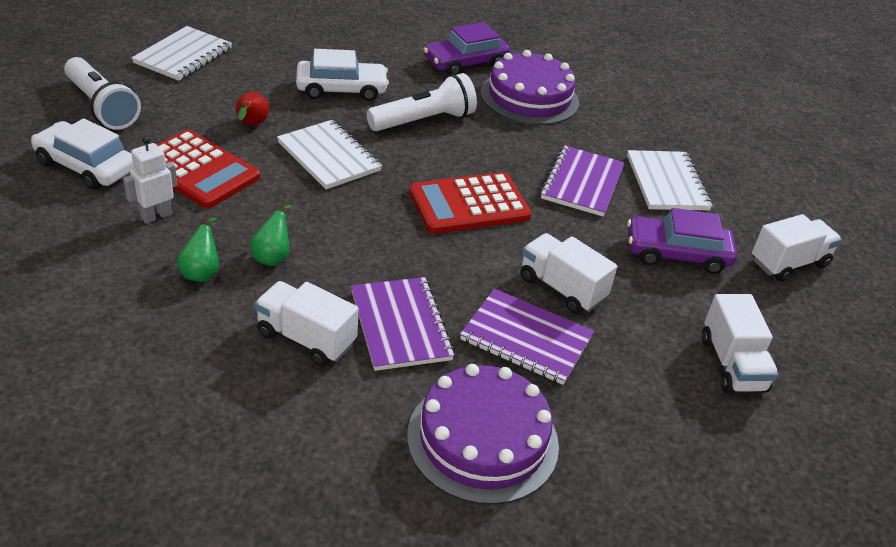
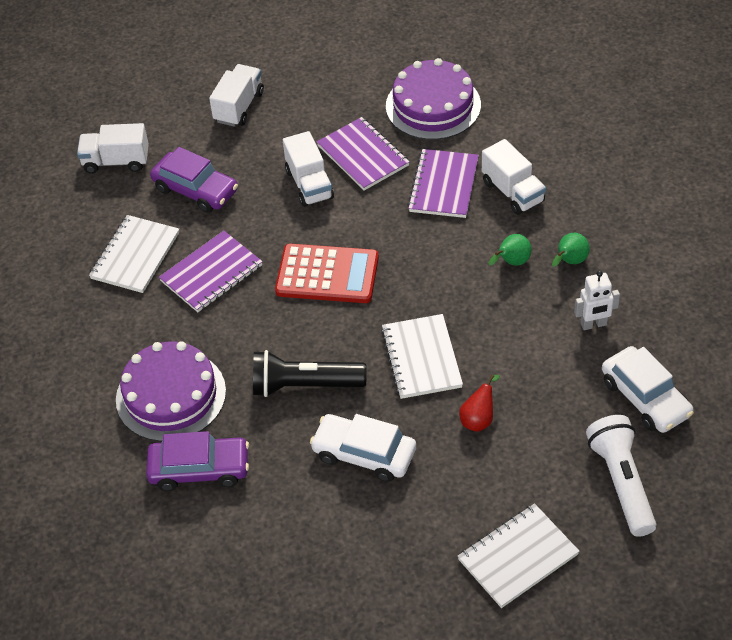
camera: 145 degrees left, 10 degrees up
red calculator [157,130,260,208] -> none
white flashlight [367,73,477,131] -> black flashlight [253,350,367,397]

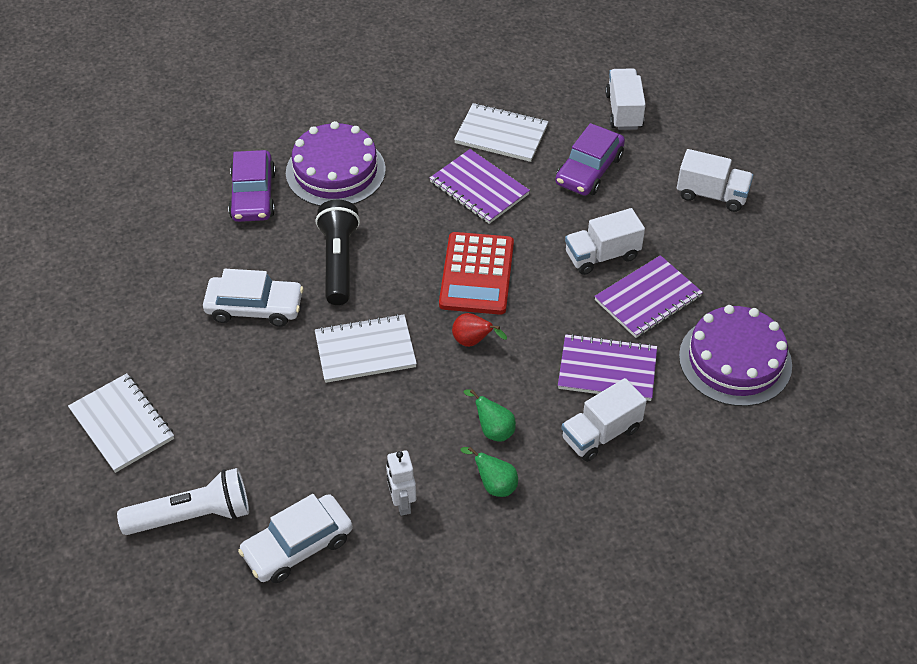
camera: 85 degrees right, 0 degrees up
white car [310,414,416,482] -> white car turned 75 degrees clockwise [203,269,304,327]
red pear [459,375,500,432] -> red pear moved to [452,313,507,347]

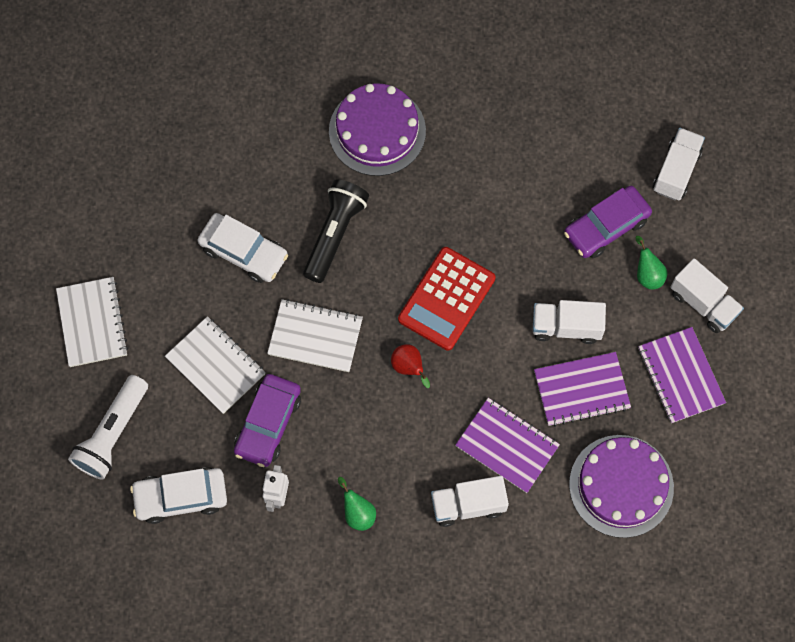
camera: 25 degrees right, 20 degrees up
white flashlight [117,468,249,535] -> white flashlight turned 105 degrees clockwise [68,375,148,480]
purple car [228,150,276,222] -> purple car moved to [234,374,301,467]
purple notebook [430,149,530,224] -> purple notebook moved to [638,327,726,423]
white notebook [454,103,548,162] -> white notebook moved to [165,316,266,414]
green pear [464,389,516,442] -> green pear moved to [635,236,668,290]

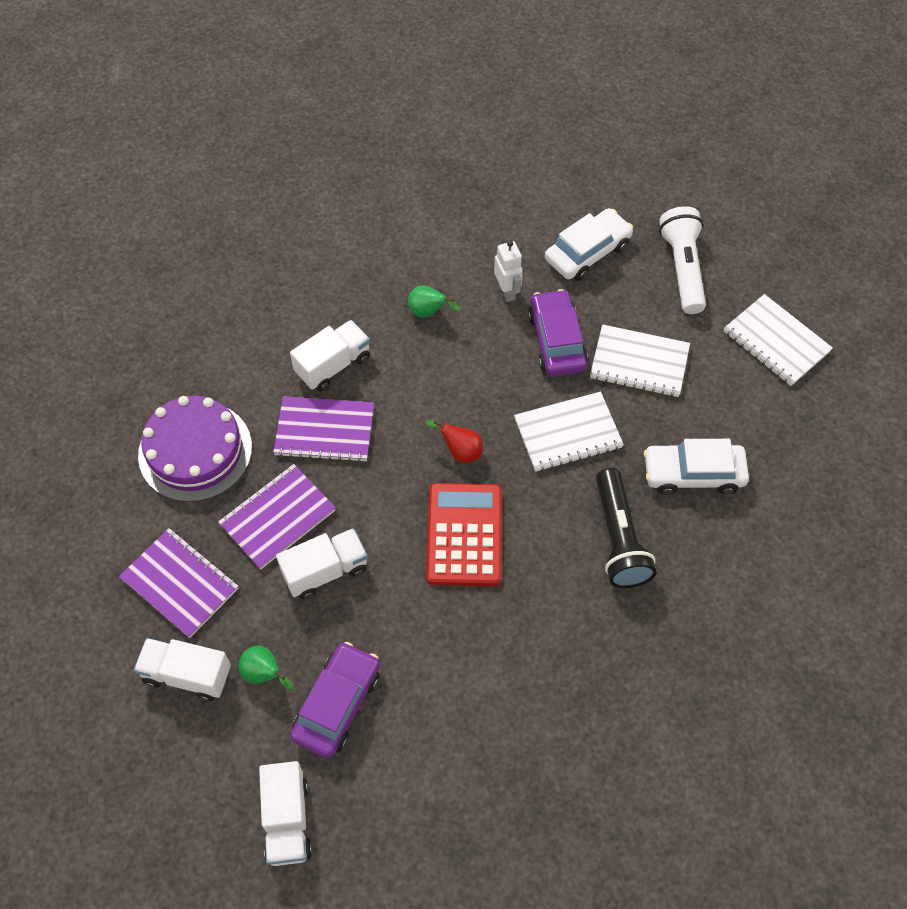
camera: 150 degrees right, 10 degrees down
purple cake [329,83,426,176] -> none

